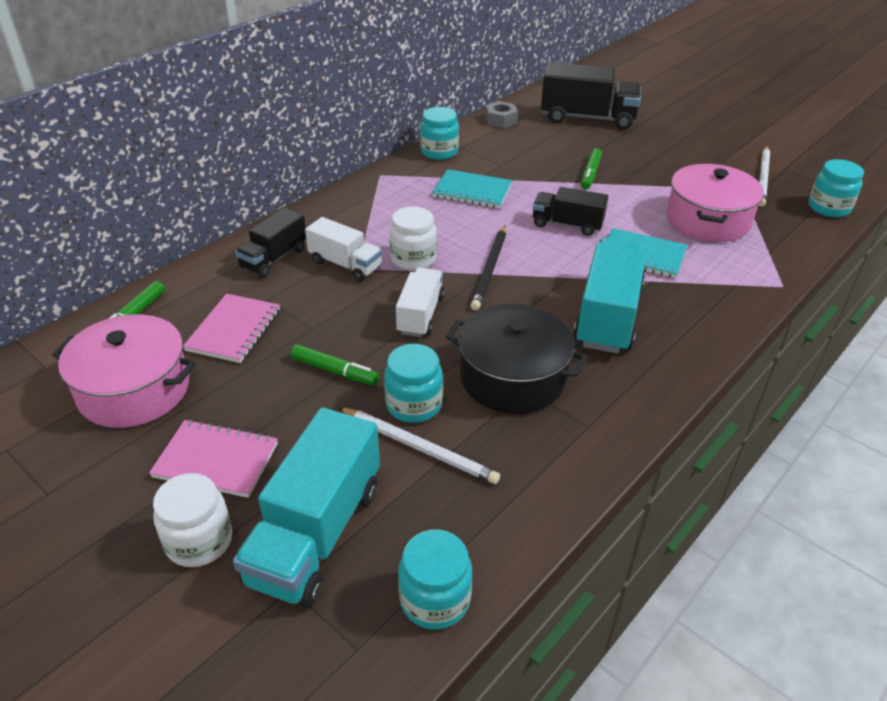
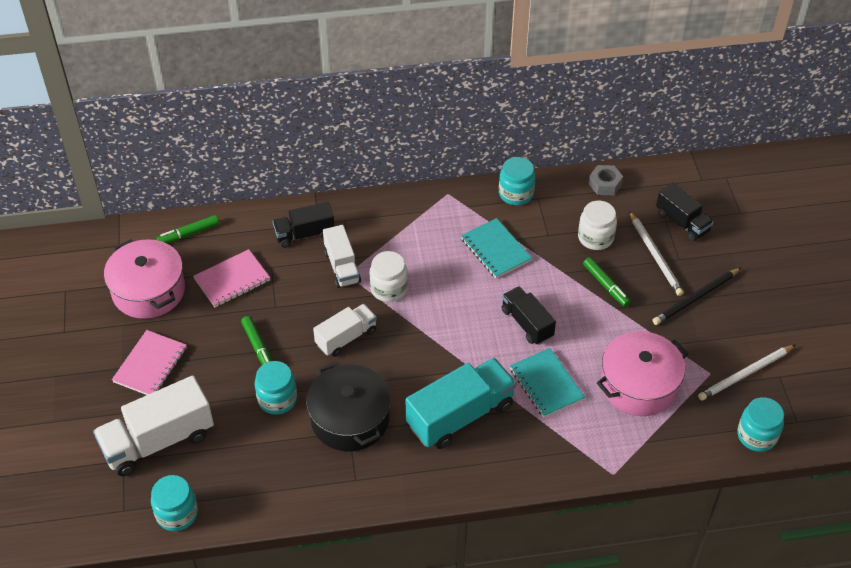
camera: 40 degrees right, 10 degrees up
pink notebook [149,420,278,498] -> pink notebook turned 60 degrees clockwise [112,330,187,395]
white jar [153,473,232,567] -> white jar moved to [578,201,617,250]
turquoise truck [233,407,380,607] -> white truck [93,376,214,476]
white pencil [338,407,500,484] -> white pencil moved to [629,211,684,296]
black pencil [470,225,506,310] -> black pencil moved to [652,268,741,325]
black truck [541,62,641,130] -> black truck [656,183,714,242], size x0.60
green marker [581,148,602,189] -> green marker turned 90 degrees counterclockwise [583,257,631,307]

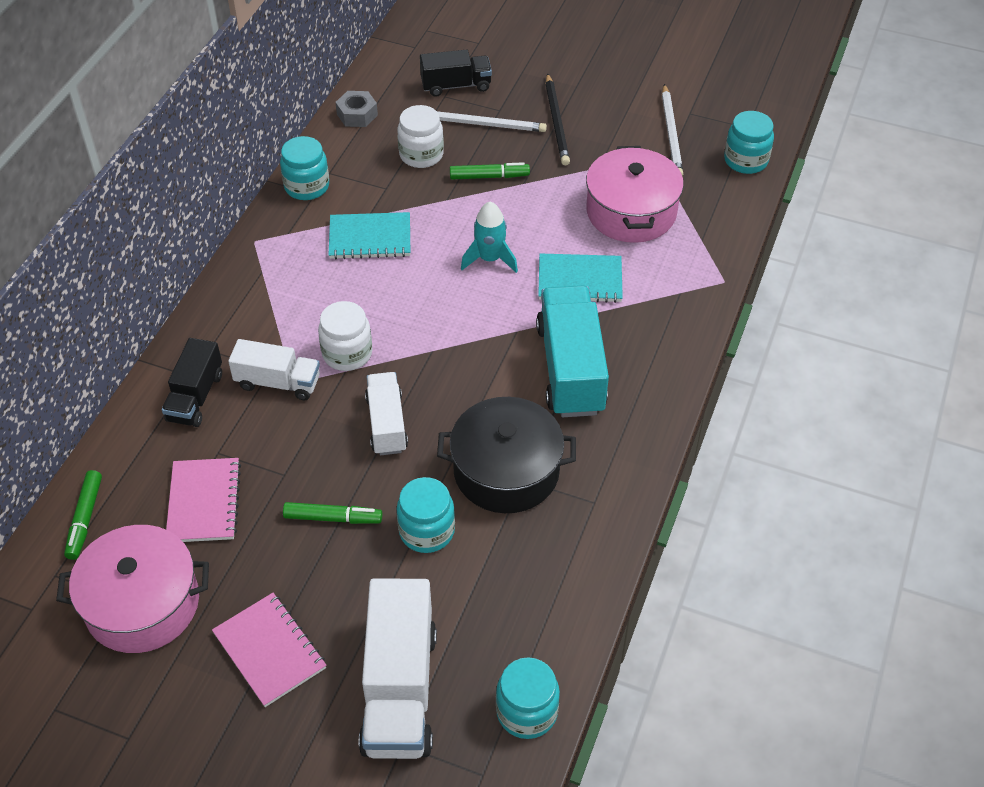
camera: 60 degrees left, 0 degrees up
black truck [501,286,556,345] -> turquoise rocket [461,202,518,273]

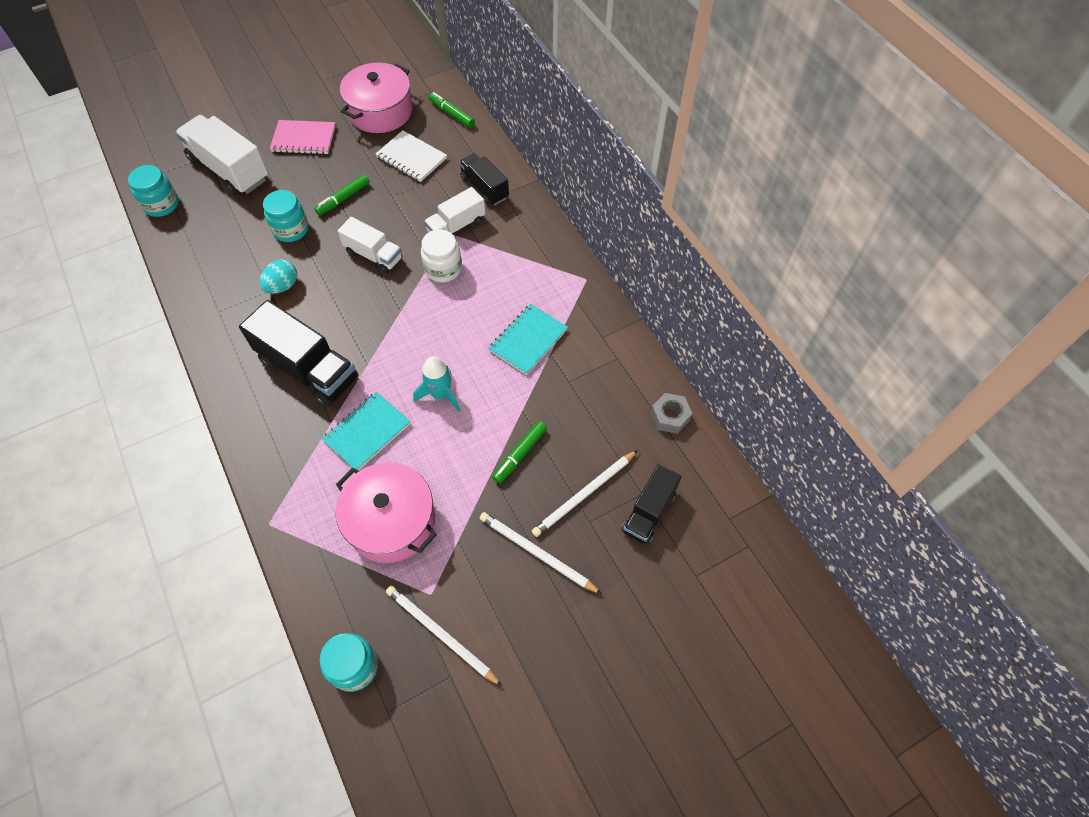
camera: 130 degrees right, 10 degrees up
pink notebook [166,458,241,542] -> white notebook [376,130,447,182]
turquoise jar [280,136,329,200] -> none
white jar [397,105,444,168] -> none
black pot [437,397,576,513] -> turquoise egg [259,259,297,294]
turquoise truck [536,285,609,417] -> black truck [239,300,358,407]
black pencil [546,73,570,165] -> white pencil [480,512,602,594]

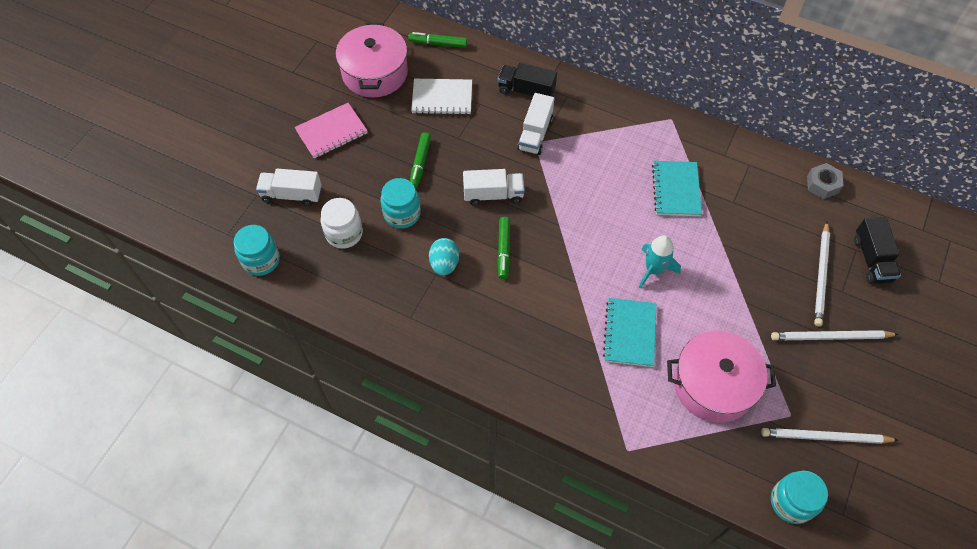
camera: 35 degrees left, 0 degrees up
white truck [175,115,268,196] -> white truck [256,169,321,206], size x0.60
black truck [239,300,358,407] -> none
white jar [421,229,462,282] -> white jar moved to [321,198,363,249]
green marker [492,421,547,483] -> green marker moved to [497,217,510,279]

